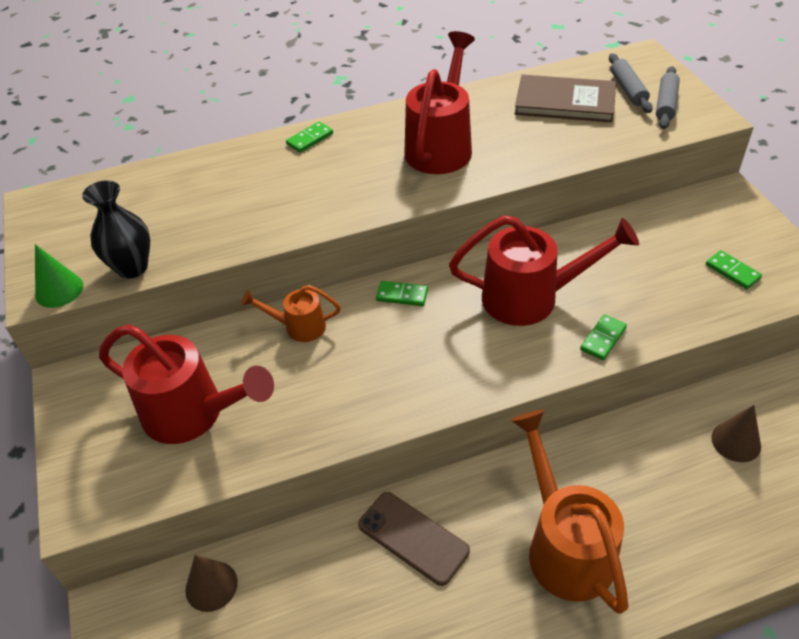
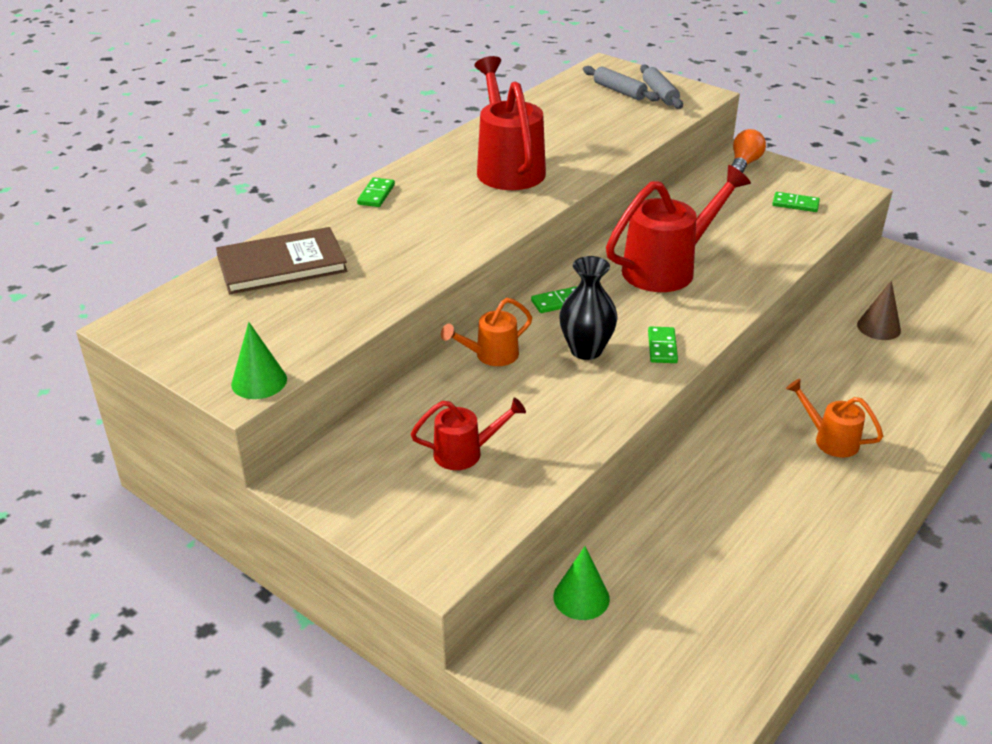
camera: 35 degrees left, 10 degrees down
black vase [82,180,150,278] -> black vase moved to [559,256,618,360]
red watering can [99,324,274,444] -> red watering can [411,398,526,470], size x0.53
brown cone [185,555,238,612] -> green cone [553,546,610,620]
brown phone [358,492,470,586] -> none
orange watering can [511,410,628,614] -> orange watering can [786,379,883,458], size x0.53
brown book [515,75,616,122] -> brown book moved to [216,227,347,294]
green domino [580,314,627,360] -> green domino moved to [648,327,678,363]
none -> orange light bulb [731,129,766,173]

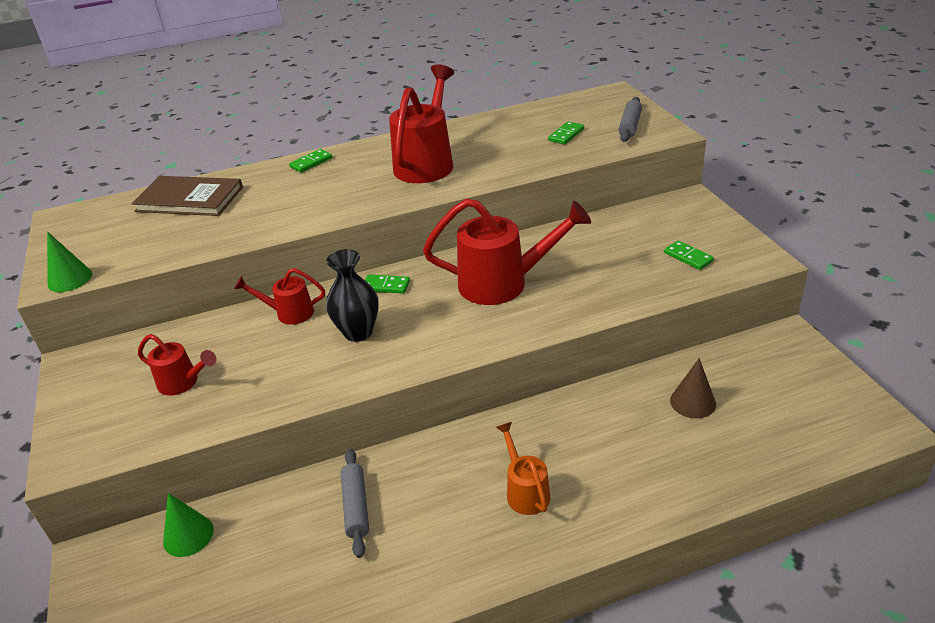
camera: 35 degrees right, 0 degrees up
orange watering can [441,298,532,366] -> red watering can [234,268,325,325]
grey rolling pin [583,66,660,101] -> grey rolling pin moved to [341,449,369,558]
green domino [648,327,678,363] -> green domino moved to [548,121,584,144]
orange light bulb [731,129,766,173] -> none

